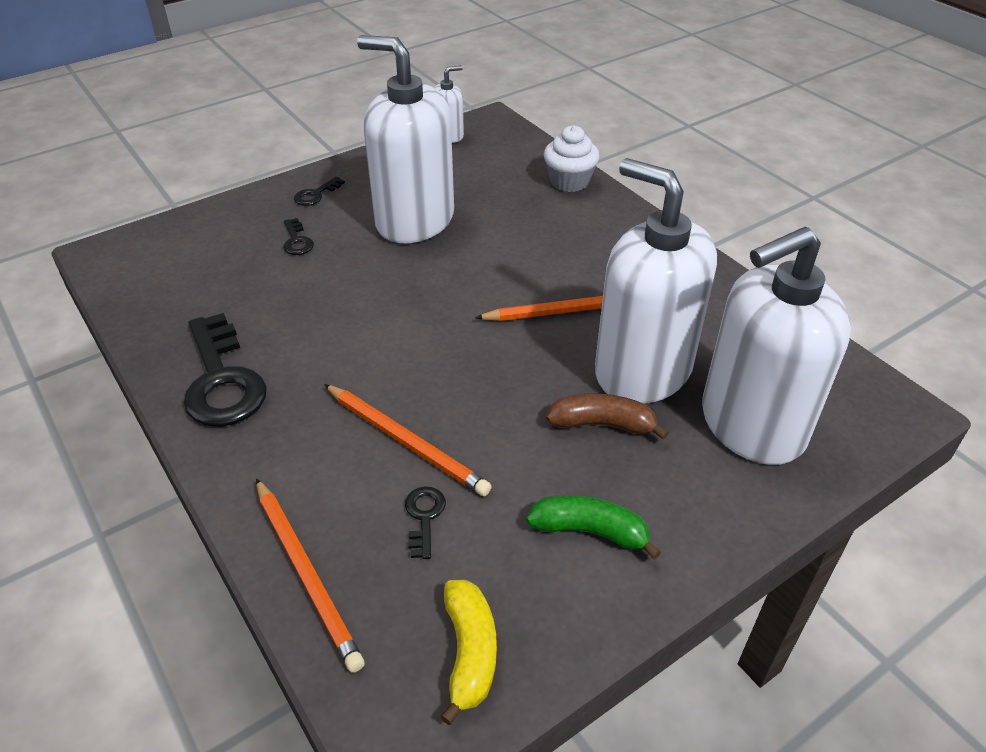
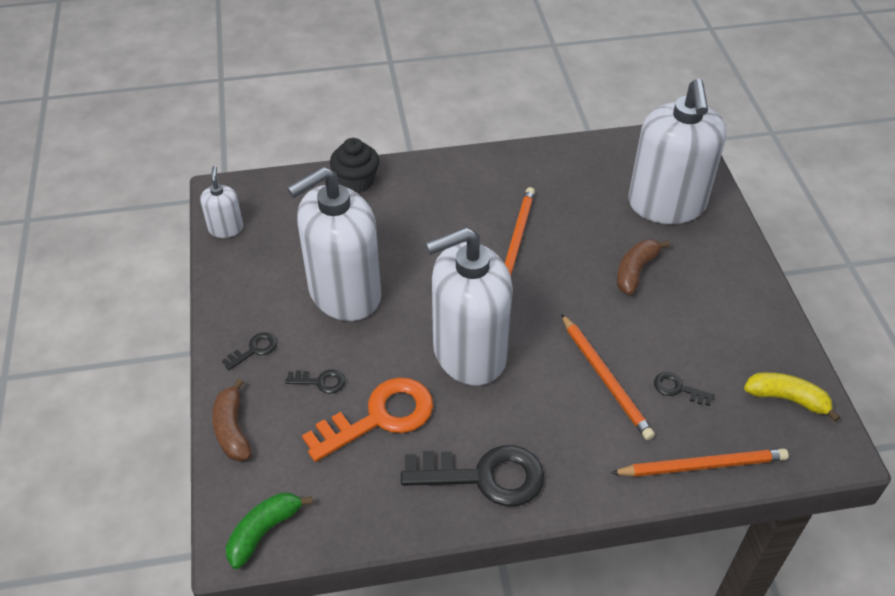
camera: 65 degrees left, 5 degrees up
black key [294,177,345,206] -> black key turned 105 degrees counterclockwise [222,332,277,370]
orange pencil [324,384,492,496] -> orange pencil turned 90 degrees clockwise [561,314,655,440]
green banana [526,495,661,560] -> green banana moved to [226,492,313,569]
white cupcake [544,125,600,192] -> black cupcake [330,138,379,193]
white soap dispenser [595,158,717,404] -> white soap dispenser moved to [425,227,513,386]
none -> brown banana [212,379,252,461]
none -> orange key [302,377,433,462]

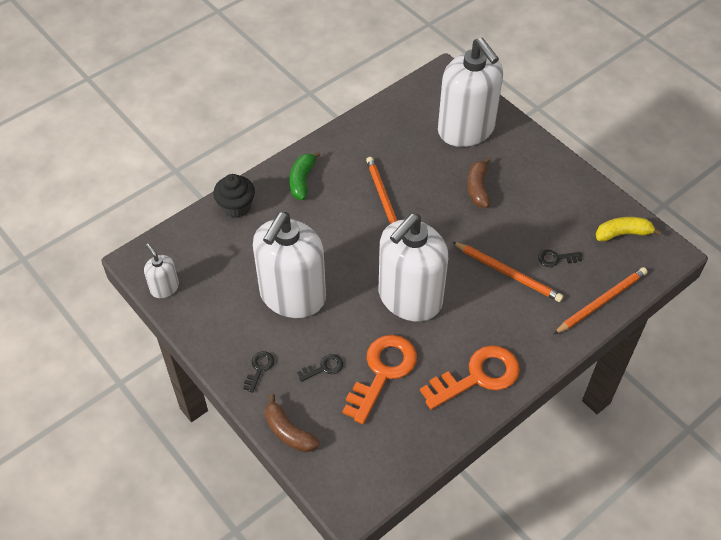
camera: 30 degrees left, 5 degrees up
green banana [226,492,313,569] -> green banana moved to [290,151,321,200]
black key [401,445,544,506] -> orange key [420,345,520,410]

